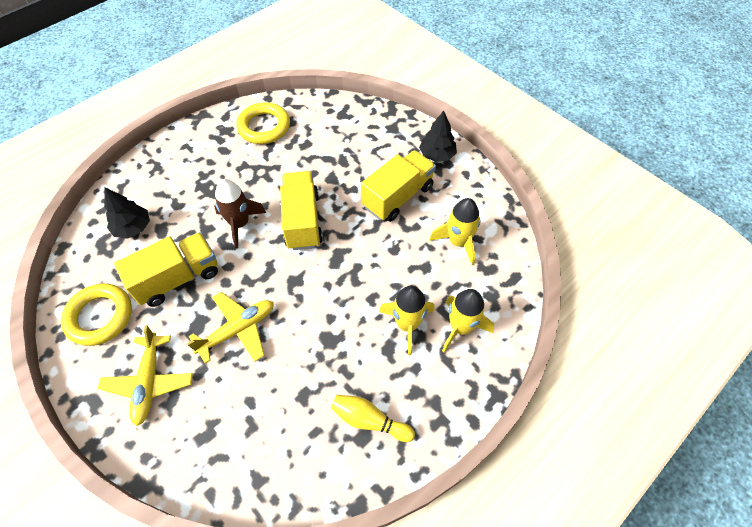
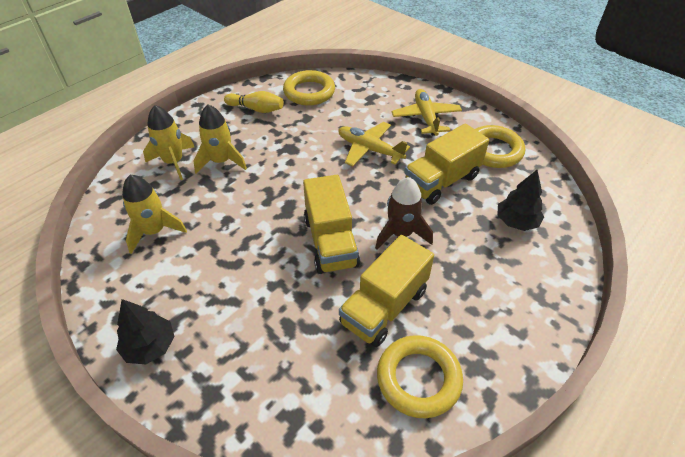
camera: 175 degrees right, 10 degrees down
yellow plane [187,292,274,364] -> yellow plane turned 75 degrees clockwise [339,122,410,166]
yellow truck [361,150,436,222] -> yellow truck moved to [339,235,434,347]
none -> yellow ring [283,70,335,106]

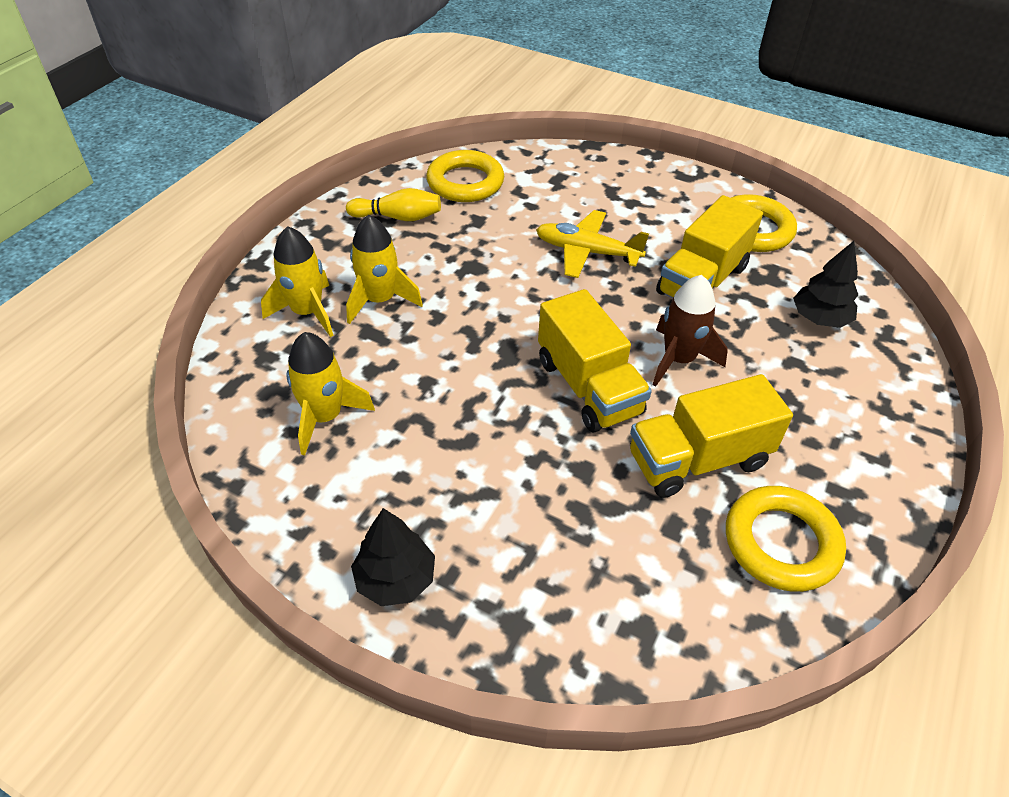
camera: 15 degrees left, 0 degrees up
yellow truck [339,235,434,347] -> yellow truck turned 45 degrees clockwise [630,374,793,498]
yellow plane [392,89,462,136] -> none

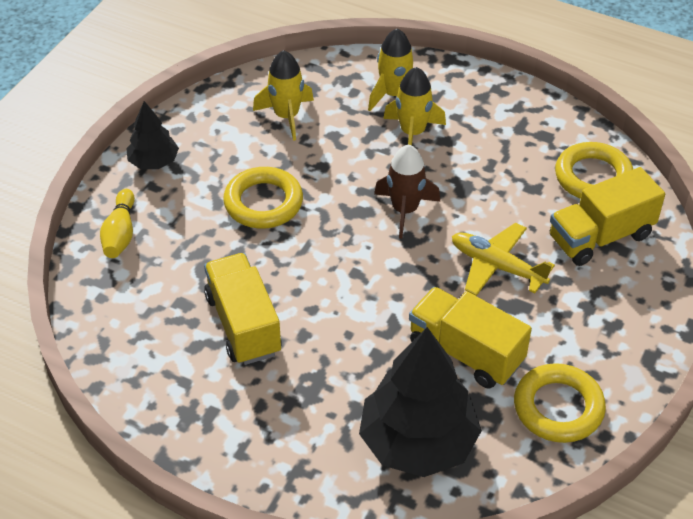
camera: 90 degrees right, 0 degrees up
yellow bowling pin [346,188,441,221] -> yellow bowling pin moved to [100,189,135,258]
yellow plane [536,210,649,278] -> yellow plane turned 75 degrees counterclockwise [452,223,555,296]
yellow truck [538,289,652,432] -> yellow truck moved to [550,167,665,266]
brown rocket [653,275,728,387] -> brown rocket moved to [374,144,440,239]
yellow ring [726,486,846,592] -> yellow ring moved to [223,167,303,229]
black tree [793,241,858,328] -> black tree [359,327,482,477], size x1.90

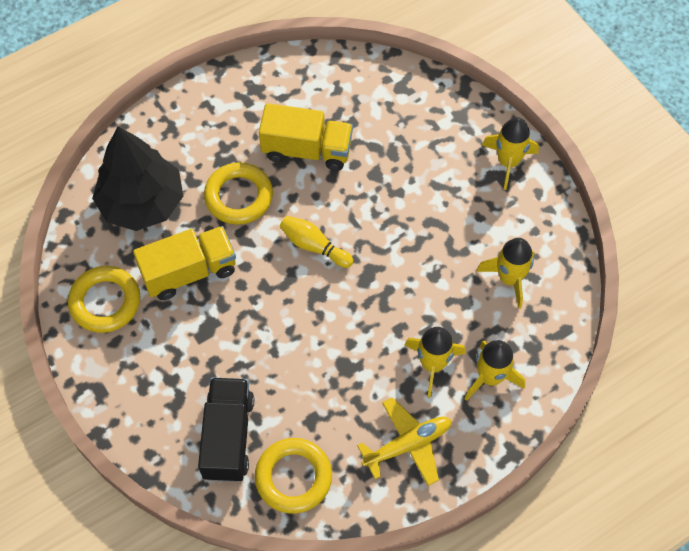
camera: 120 degrees right, 15 degrees up
yellow bowling pin [100,189,135,258] -> yellow bowling pin moved to [280,216,353,268]
black tree [126,101,179,169] -> yellow rocket [482,117,539,190]
yellow ring [223,167,303,229] -> yellow ring moved to [204,162,273,225]
brown rocket [374,144,440,239] -> none
yellow plane [452,223,555,296] -> yellow plane moved to [357,397,451,486]
yellow truck [550,167,665,266] -> black truck [198,377,254,482]

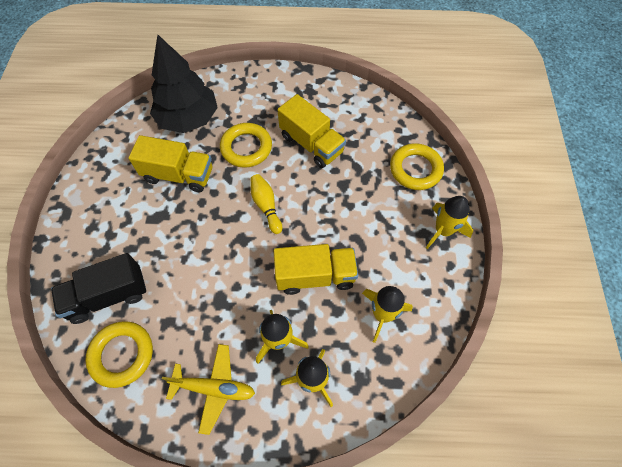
camera: 35 degrees right, 0 degrees up
yellow ring [68,266,140,333] -> yellow ring moved to [390,143,444,190]
black truck [198,377,254,482] -> black truck turned 150 degrees counterclockwise [51,253,146,324]
none -> yellow truck [274,244,358,295]

